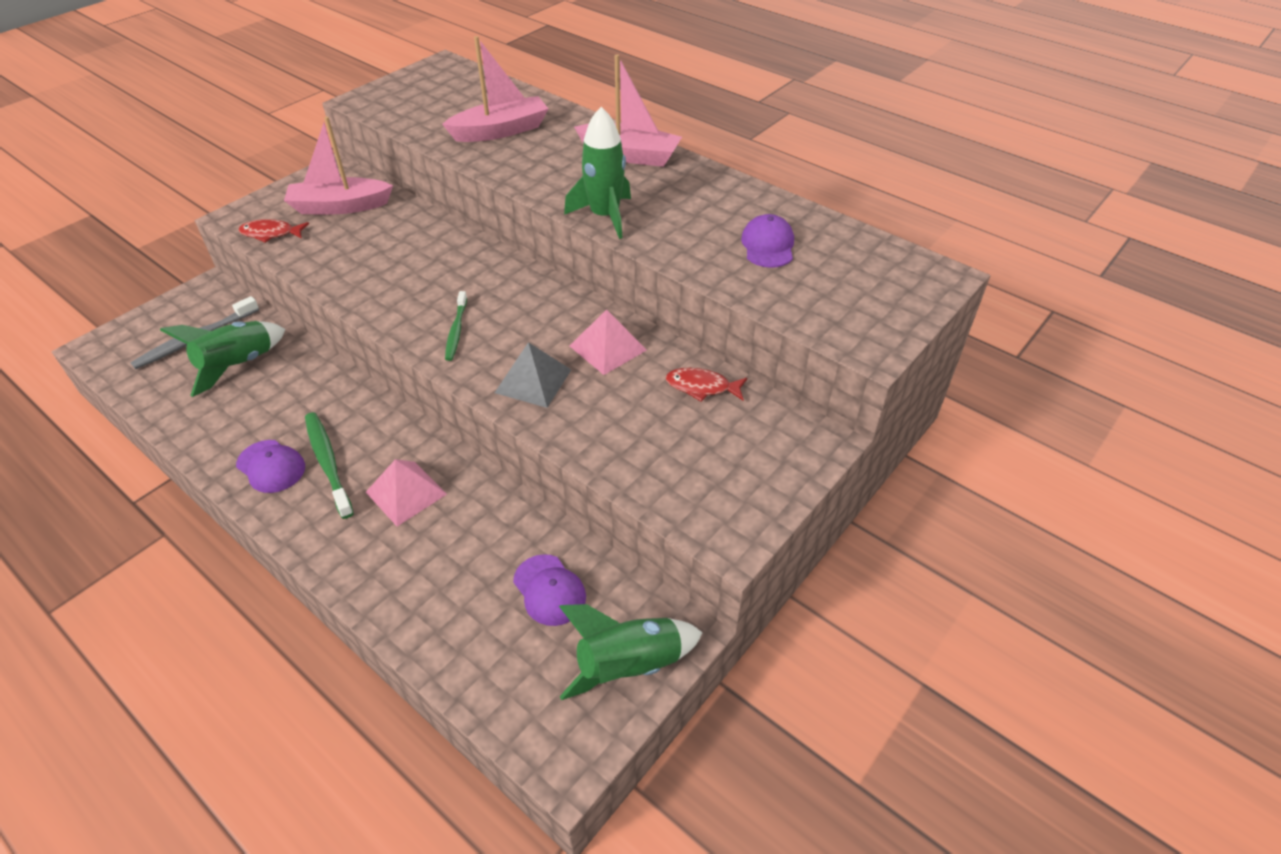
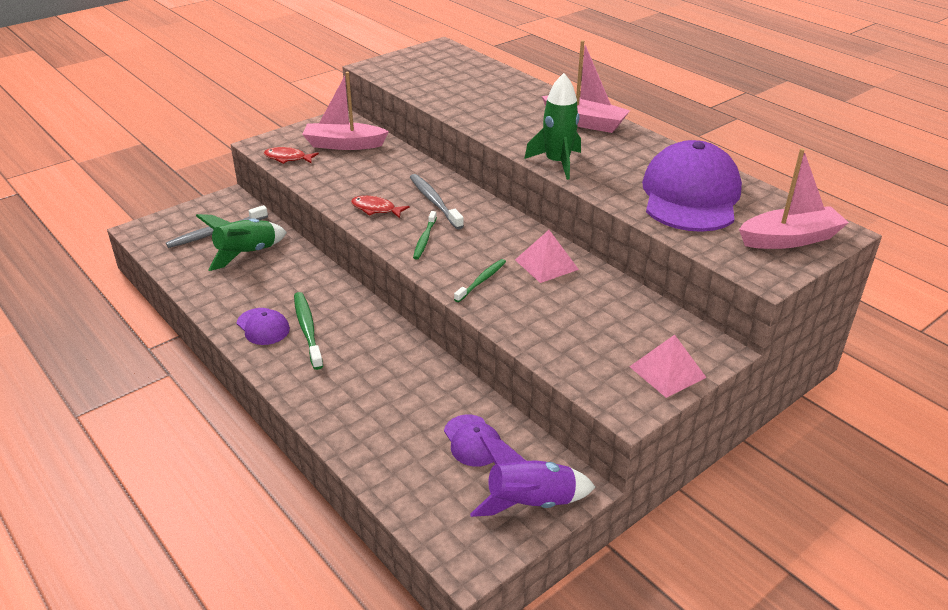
camera: 10 degrees right, 10 degrees down
pink pyramid [366,459,447,526] -> pink pyramid moved to [629,335,707,398]
pink boat [442,36,548,142] -> pink boat moved to [739,148,849,249]
grey pyramid [495,342,571,408] -> green toothbrush [454,259,506,302]
green rocket [559,604,703,700] -> purple rocket [470,436,595,517]
red fish [666,368,747,401] -> red fish moved to [351,196,410,218]
purple cap [741,214,794,268] -> purple cap [642,140,742,232], size x2.21
none -> grey toothbrush [410,174,464,229]

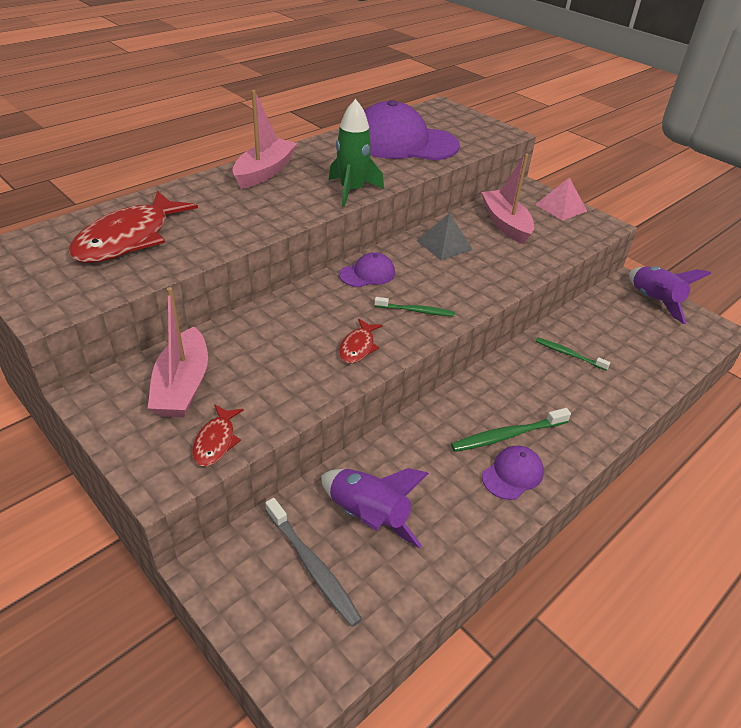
camera: 95 degrees left, 5 degrees up
green rocket [196,214,287,271] -> purple rocket [321,468,429,548]
grey toothbrush [410,174,464,229] -> none
purple cap [444,415,501,467] -> purple cap moved to [339,252,395,287]
green toothbrush [454,259,506,302] -> green toothbrush moved to [535,337,610,371]
pink pyramid [515,230,579,283] -> grey pyramid [417,213,473,260]
pink boat [739,148,849,249] -> pink boat moved to [481,154,534,244]
none -> red fish [69,191,198,263]

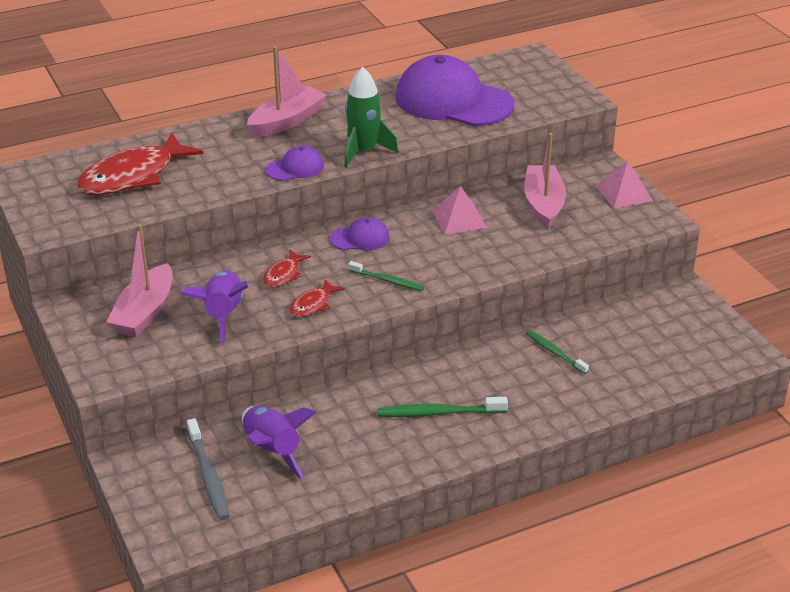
camera: 20 degrees right, 5 degrees down
red fish [192,404,244,467] -> red fish moved to [263,249,311,288]
grey pyramid [417,213,473,260] -> pink pyramid [432,186,487,235]
purple cap [482,446,544,500] -> purple cap moved to [266,146,324,181]
purple rocket [629,266,712,324] -> purple rocket moved to [180,271,248,345]

